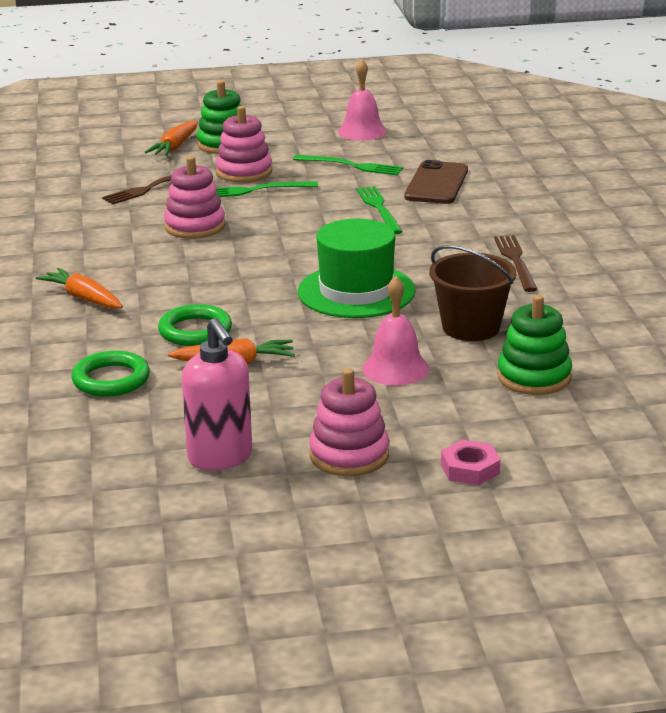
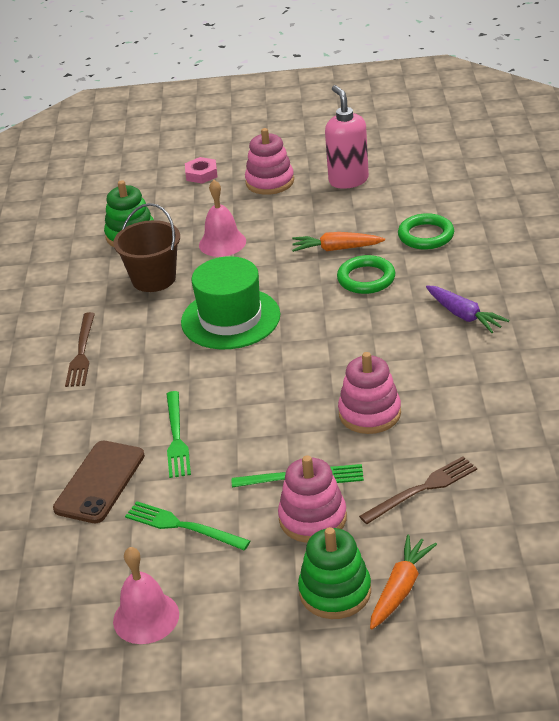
camera: 170 degrees left, 10 degrees up
orange carrot [36,268,123,309] -> purple carrot [426,285,509,333]

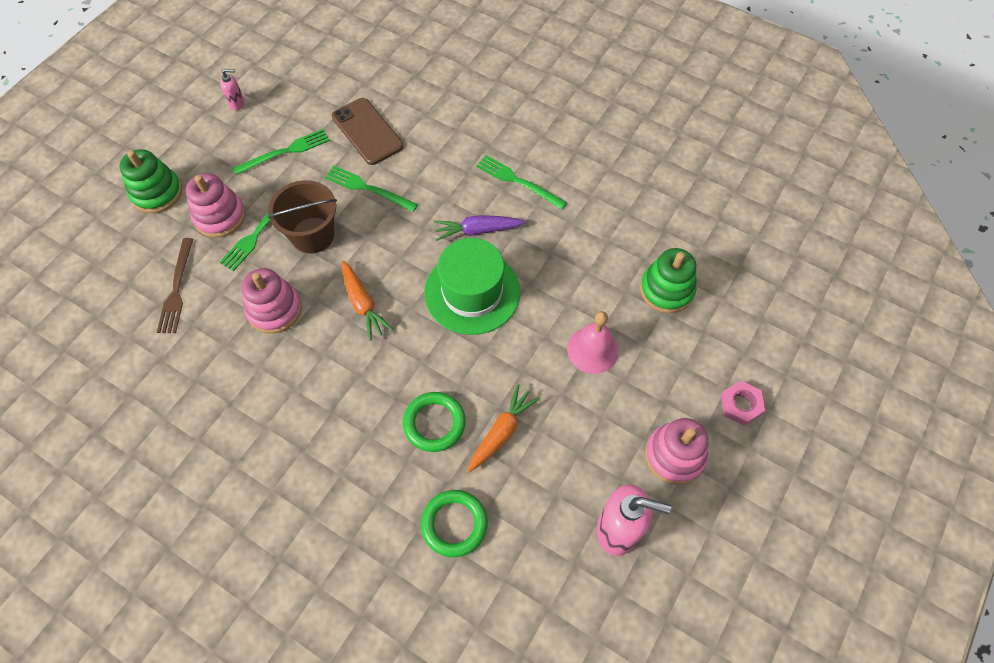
camera: 120 degrees right, 25 degrees up
brown fork [65,312,95,387] -> green fork [476,155,567,210]
brown bucket [113,203,180,292] -> brown bucket moved to [268,180,337,253]
pink bell [113,547,179,644] -> pink soap dispenser [220,69,245,111]
orange carrot [370,535,437,630] -> orange carrot moved to [342,261,393,341]
purple carrot [426,285,509,333] -> purple carrot moved to [434,215,526,241]

